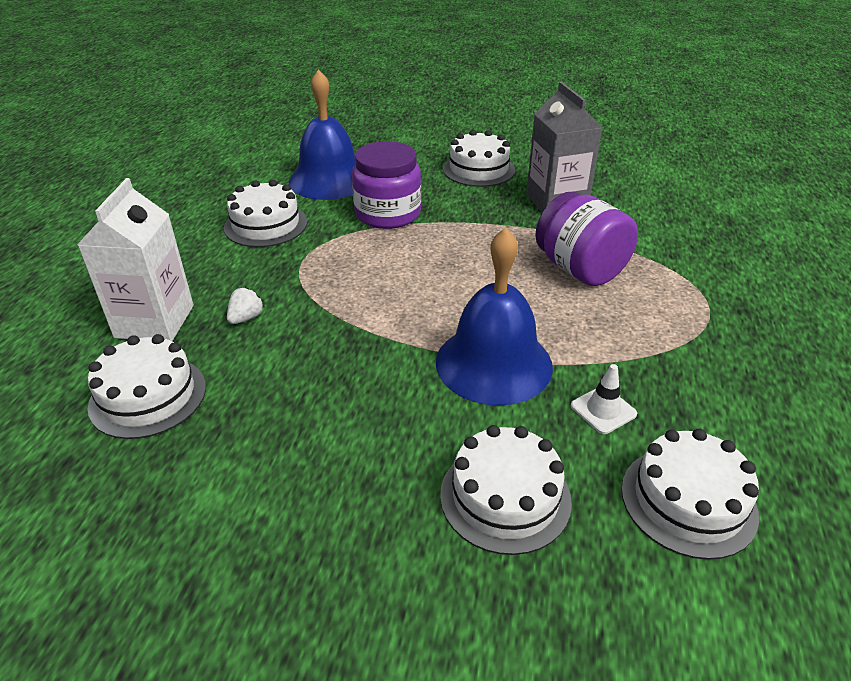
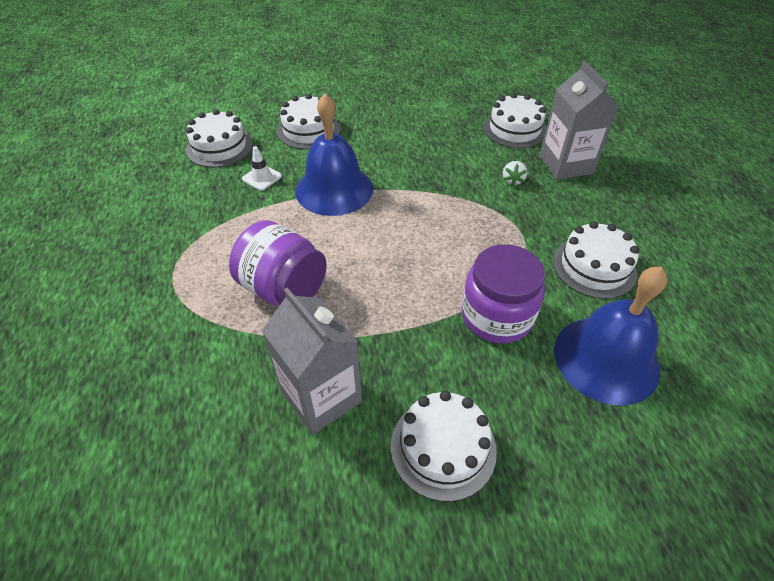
camera: 160 degrees right, 10 degrees up
white carton [77,178,194,341] -> grey carton [539,61,619,180]

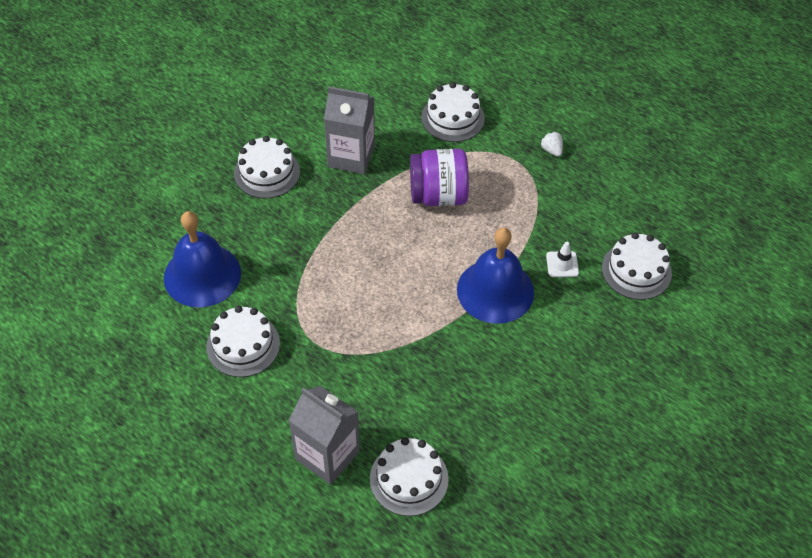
camera: 140 degrees right, 5 degrees up
white cake [277,94,341,149] -> white cake moved to [421,82,485,142]
purple jar [462,244,545,343] -> none
white strawberry [503,161,528,186] -> white strawberry moved to [540,131,563,157]

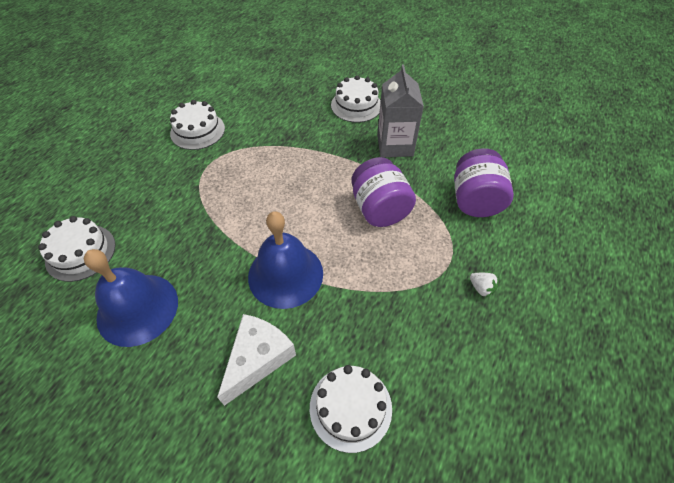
camera: 75 degrees right, 0 degrees up
blue bell [164,211,241,308] -> blue bell moved to [83,249,178,347]
grey carton [289,386,360,485] -> none
white cake [421,82,485,142] -> purple jar [454,148,514,217]
white strawberry [540,131,563,157] -> white strawberry turned 90 degrees clockwise [470,273,499,298]
white traffic cone [546,242,579,277] -> none
none -> white cheese [217,314,296,406]

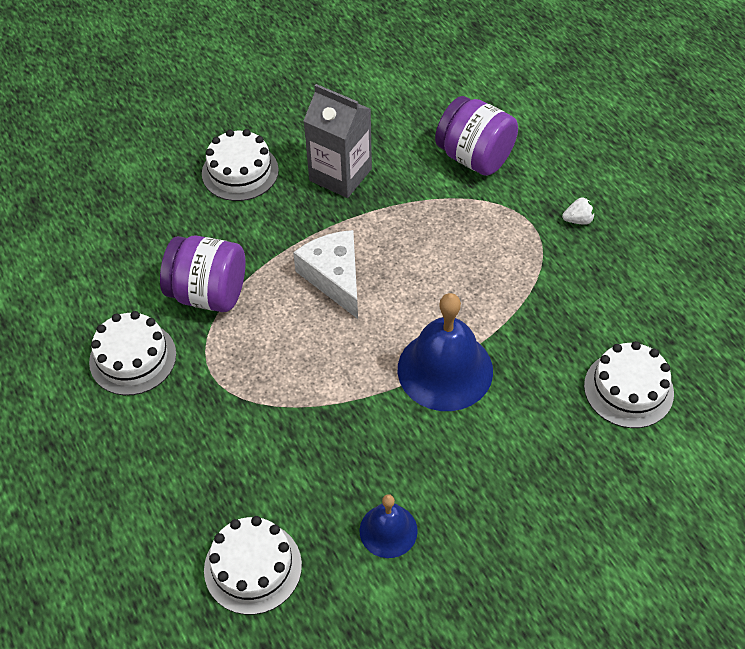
camera: 55 degrees left, 0 degrees up
blue bell [83,249,178,347] -> blue bell [360,494,418,558], size x0.55
white cheese [217,314,296,406] -> white cheese moved to [293,230,358,319]
purple jar [351,157,416,227] -> purple jar moved to [160,236,246,312]

